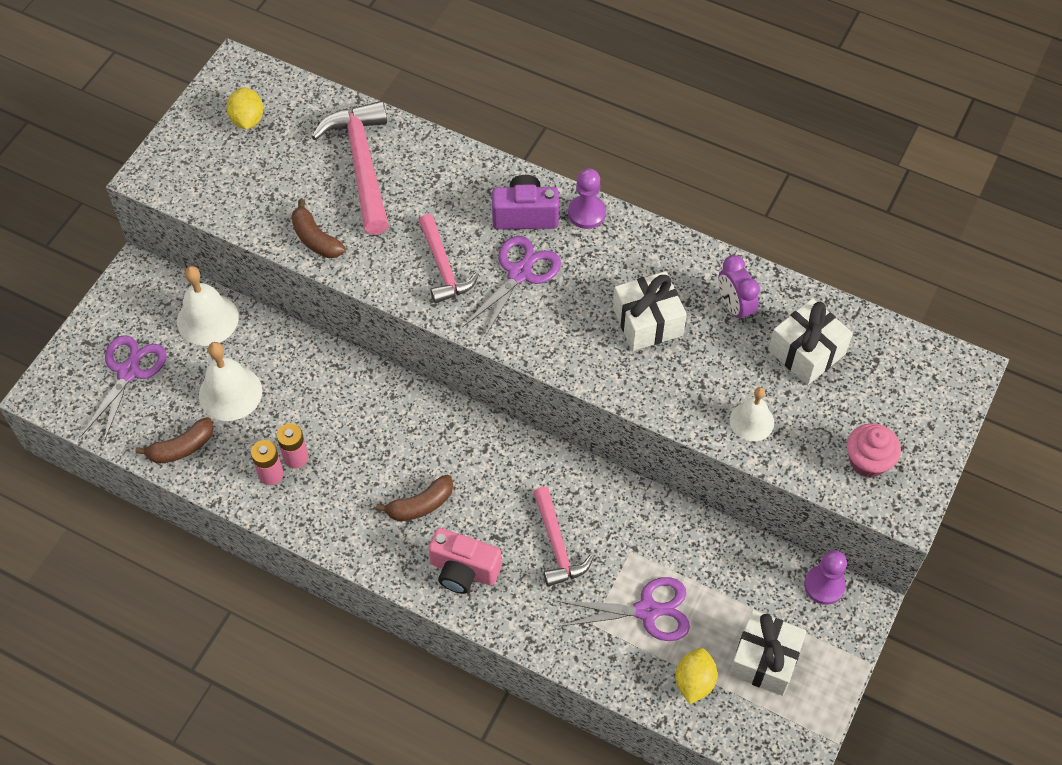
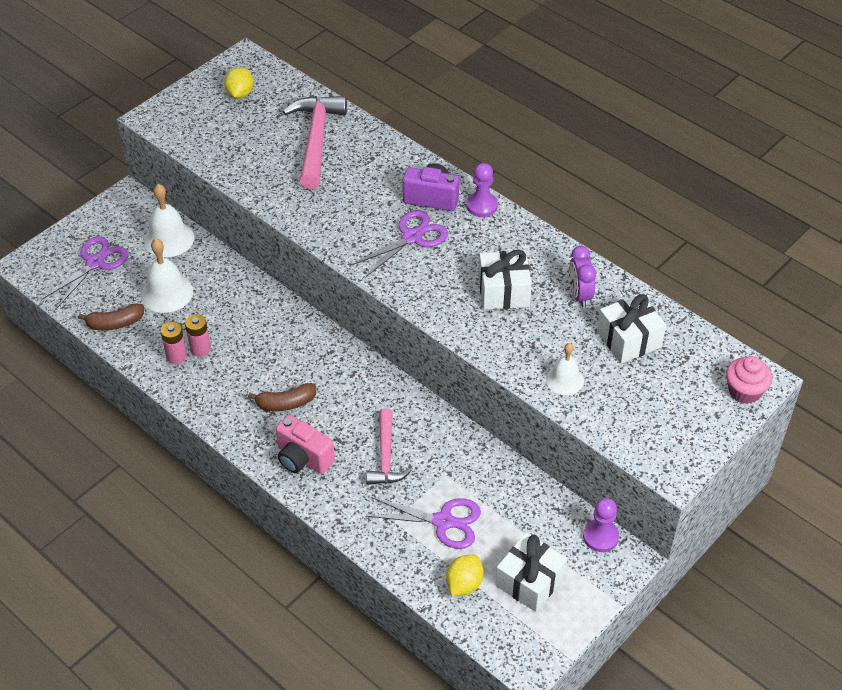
camera: 15 degrees right, 10 degrees down
brown banana [291,199,346,258] -> none
pink hammer [419,214,479,304] -> none
pink cupcake [847,423,901,478] -> pink cupcake moved to [726,356,772,404]

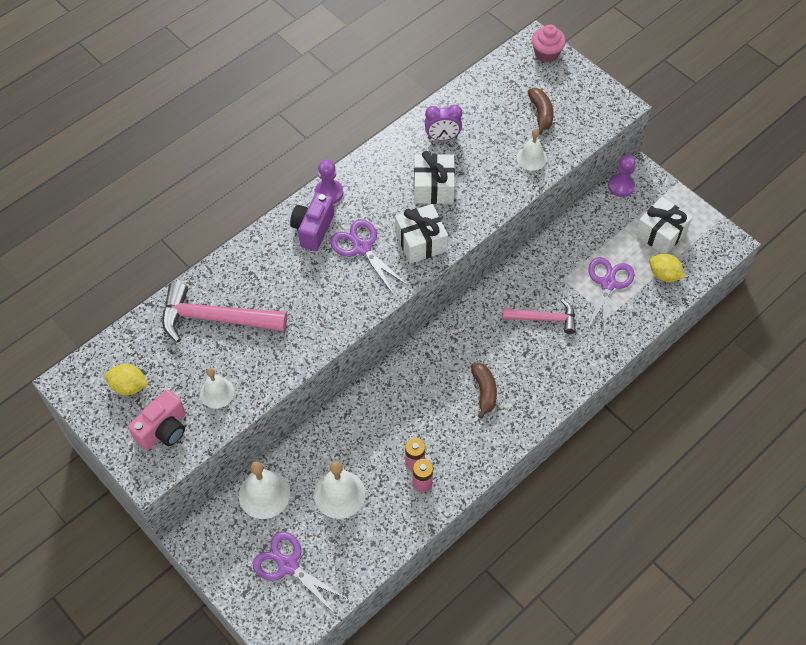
camera: 85 degrees left, 10 degrees up
brown banana [78,303,144,330] -> brown banana moved to [528,88,554,134]
pink camera [276,415,335,474] -> pink camera moved to [128,390,186,450]
white gift [597,293,666,363] -> white gift moved to [395,204,448,264]
none -> white bell [200,368,234,408]

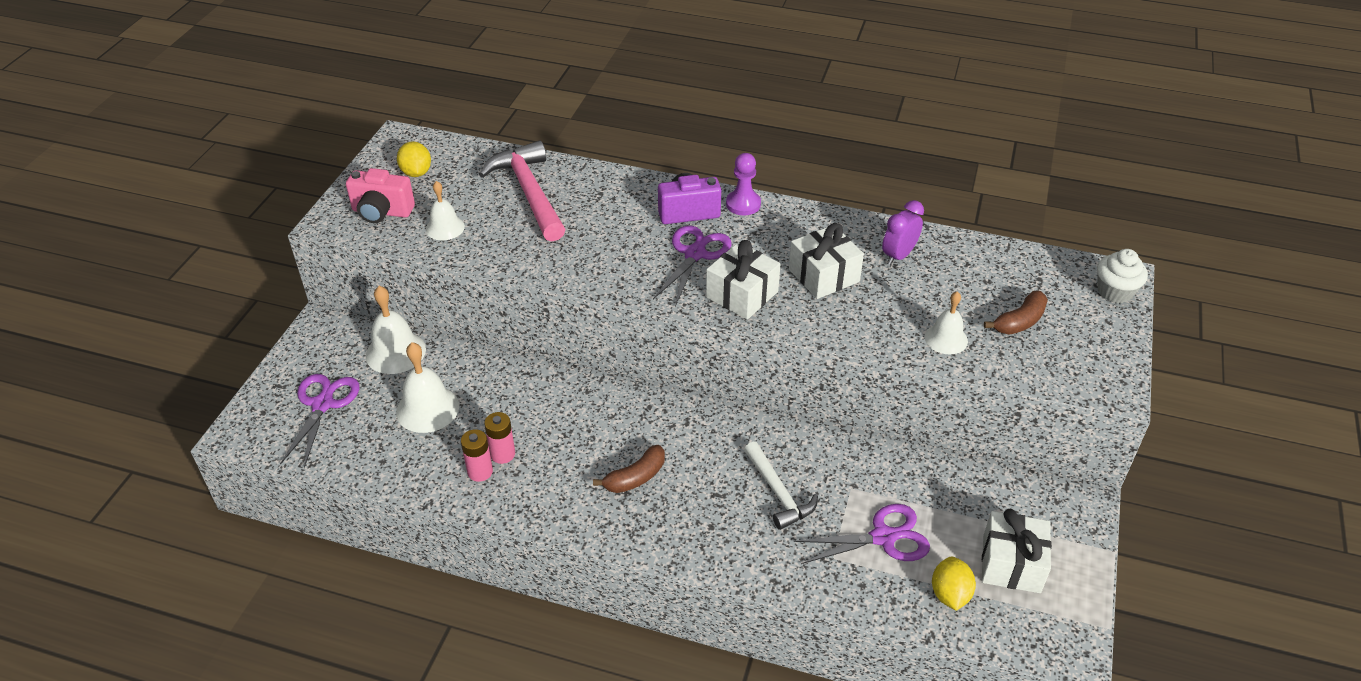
camera: 60 degrees right, 15 degrees down
purple clock [425,105,462,141] -> purple clock turned 75 degrees clockwise [882,200,924,265]
pink hammer [503,299,576,334] -> white hammer [744,441,818,530]
pink cupcake [532,25,566,63] -> white cupcake [1097,249,1148,303]
purple pawn [608,155,636,197] -> none

